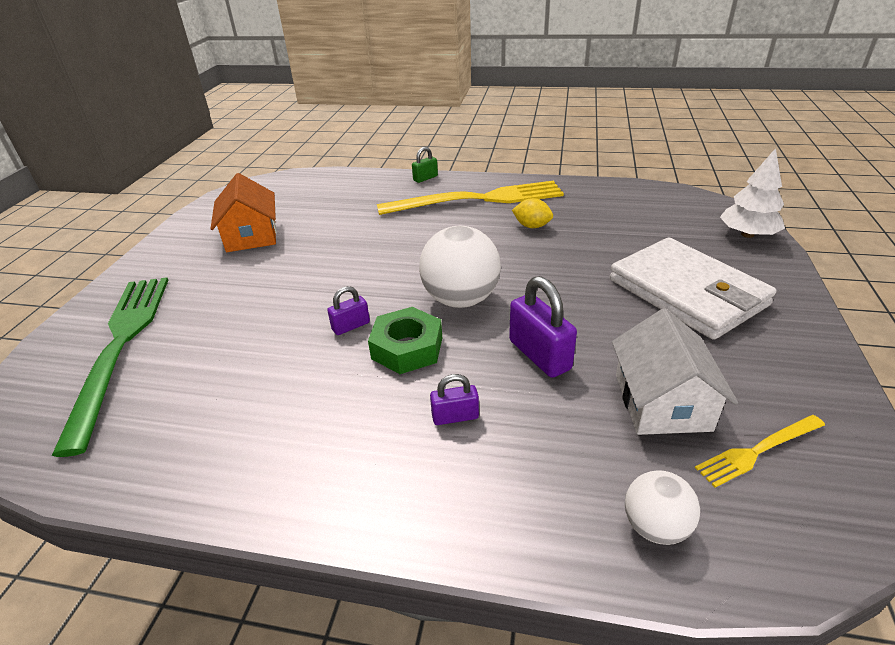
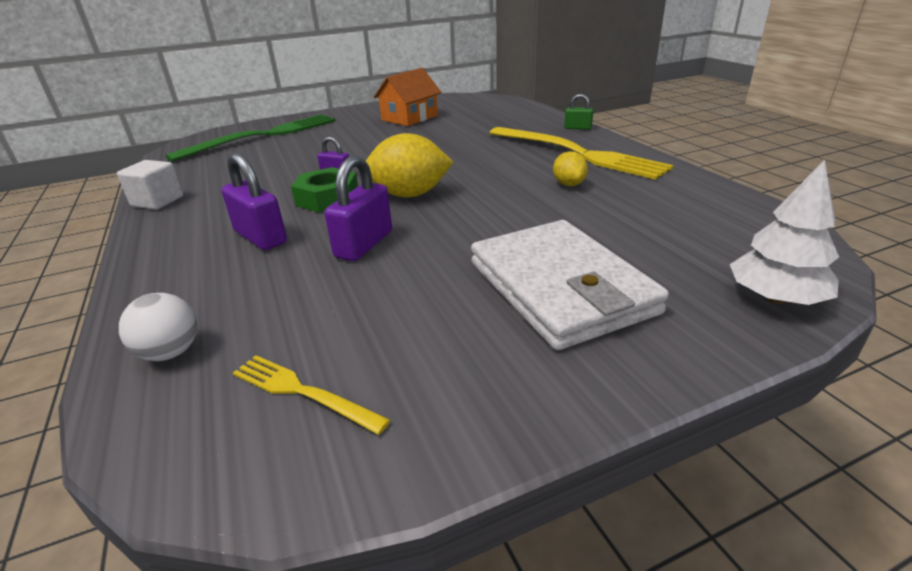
camera: 55 degrees right, 5 degrees down
white ball [419,226,501,308] -> yellow lemon [366,133,453,197]
purple padlock [430,374,479,425] -> purple padlock [221,153,287,250], size x1.76
white wallet [610,238,776,340] -> white wallet turned 45 degrees counterclockwise [471,220,669,350]
white house [612,308,738,435] -> none
none -> white cube [117,160,183,210]

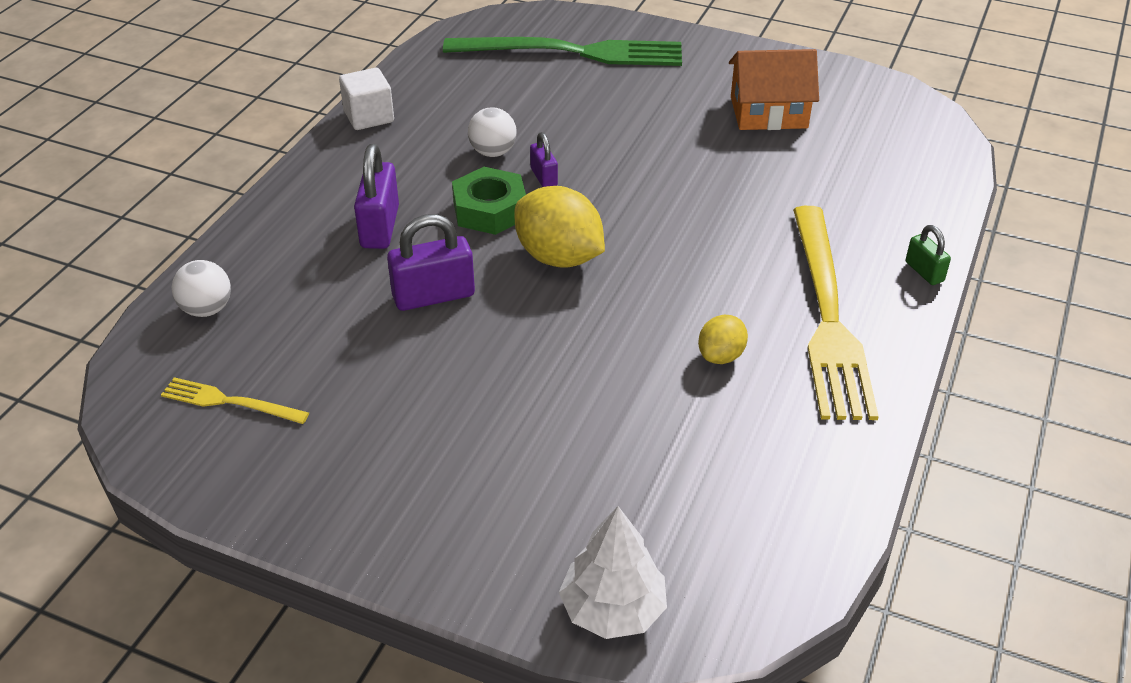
camera: 45 degrees right, 10 degrees up
yellow fork [233,355,391,435] -> yellow fork turned 60 degrees counterclockwise [161,377,309,424]
white wallet [471,220,669,350] -> none
none -> white ball [468,107,517,157]

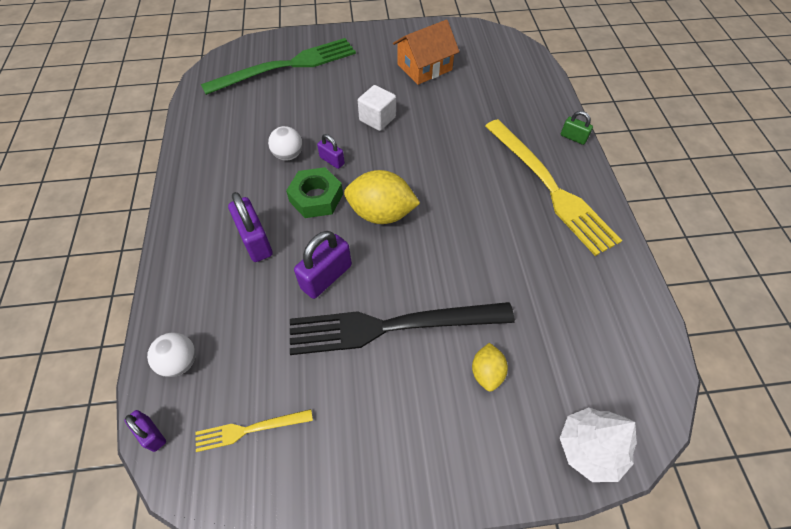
camera: 30 degrees left, 15 degrees up
white cube [339,68,394,130] -> white cube moved to [358,85,396,131]
yellow lemon [698,315,748,364] -> yellow lemon moved to [472,343,508,392]
none -> purple padlock [124,410,166,452]
none -> black fork [290,302,515,355]

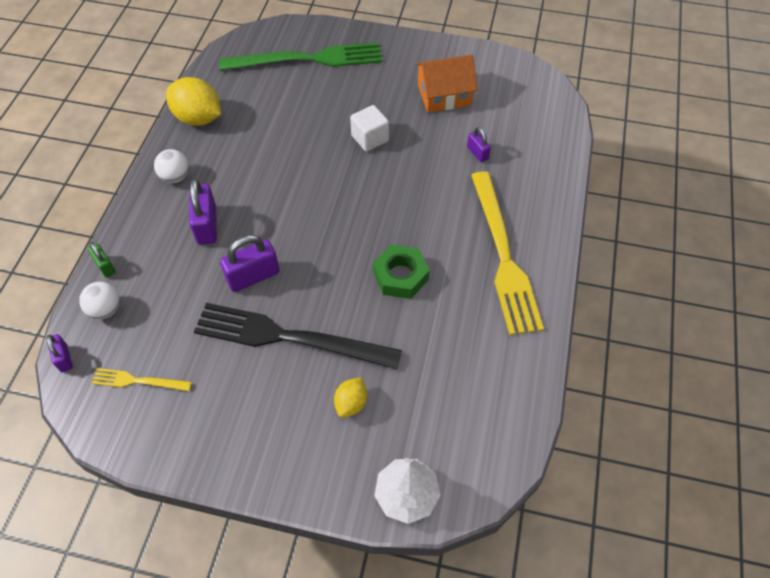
camera: 20 degrees right, 0 degrees up
white ball [268,126,302,161] -> white ball moved to [154,149,189,183]
green nut [286,167,343,218] -> green nut moved to [373,245,430,299]
purple padlock [317,134,345,169] -> purple padlock moved to [467,127,491,162]
yellow lemon [344,170,420,224] -> yellow lemon moved to [166,77,221,126]
green padlock [561,111,593,145] -> green padlock moved to [88,242,116,278]

